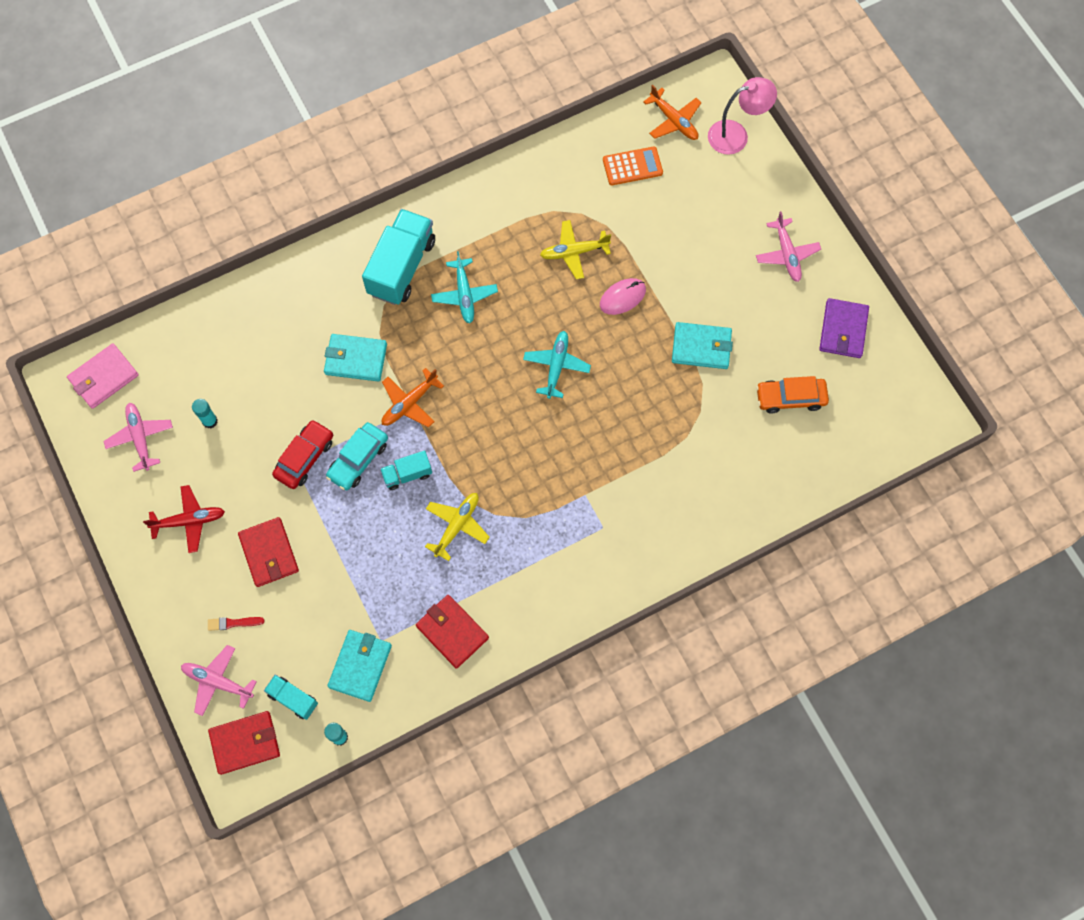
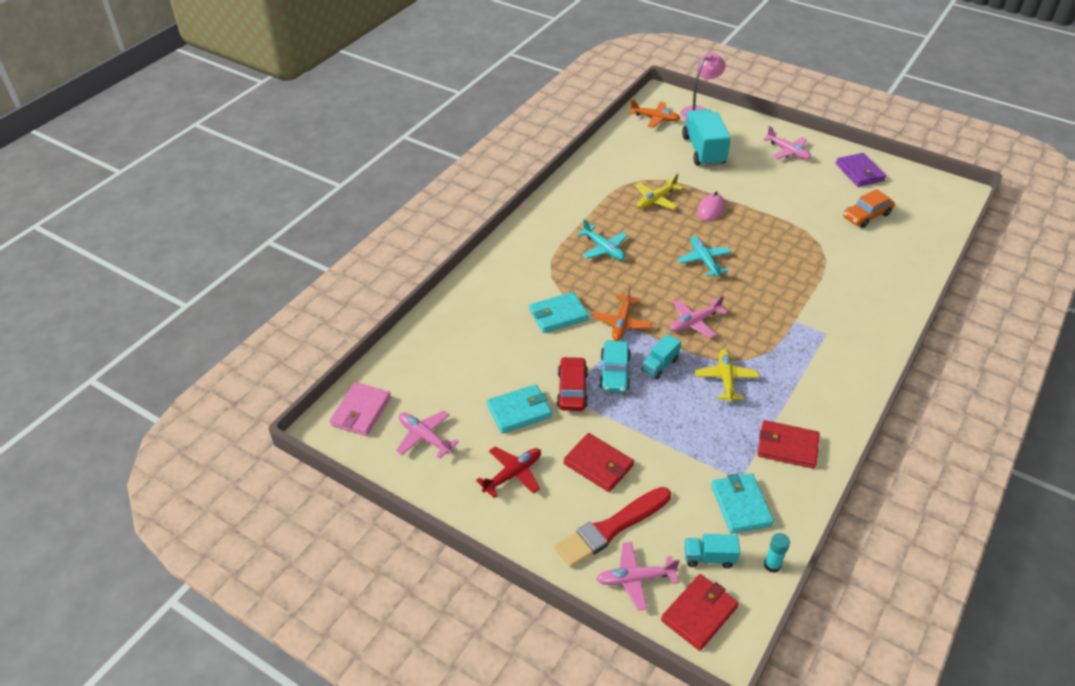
camera: 30 degrees left, 25 degrees down
turquoise glue stick [192,399,218,428] -> none
red brush [208,617,265,631] -> red brush [554,487,671,568], size x2.41
turquoise truck [362,209,435,305] -> turquoise truck moved to [682,109,731,167]
orange calculator [603,146,663,185] -> none
turquoise wallet [672,322,733,369] -> turquoise wallet moved to [487,384,552,433]
none -> pink plane [670,295,728,338]

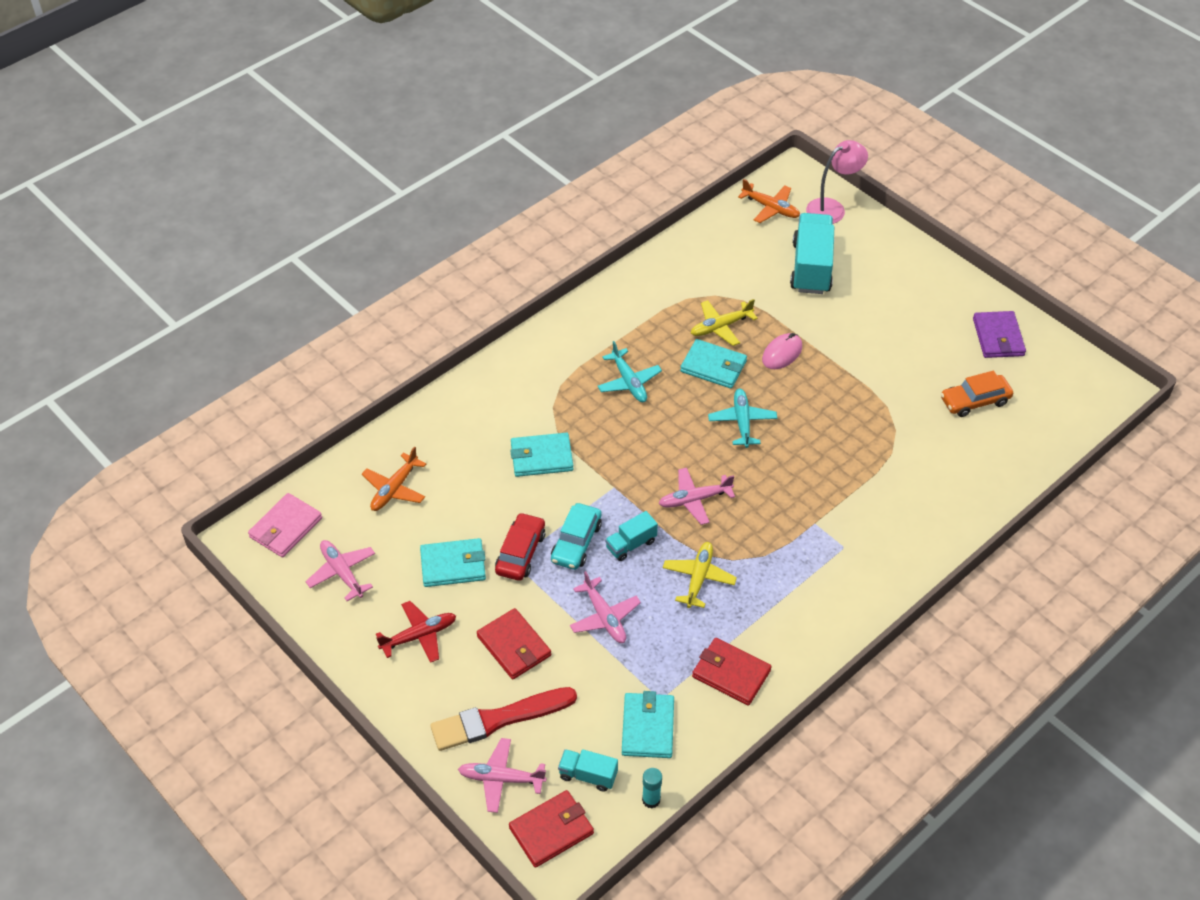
camera: 15 degrees right, 5 degrees up
orange plane [592,286,652,341] -> orange plane moved to [362,447,427,511]
pink plane [763,126,811,160] -> pink plane moved to [570,571,641,643]
none -> turquoise wallet [680,339,747,389]

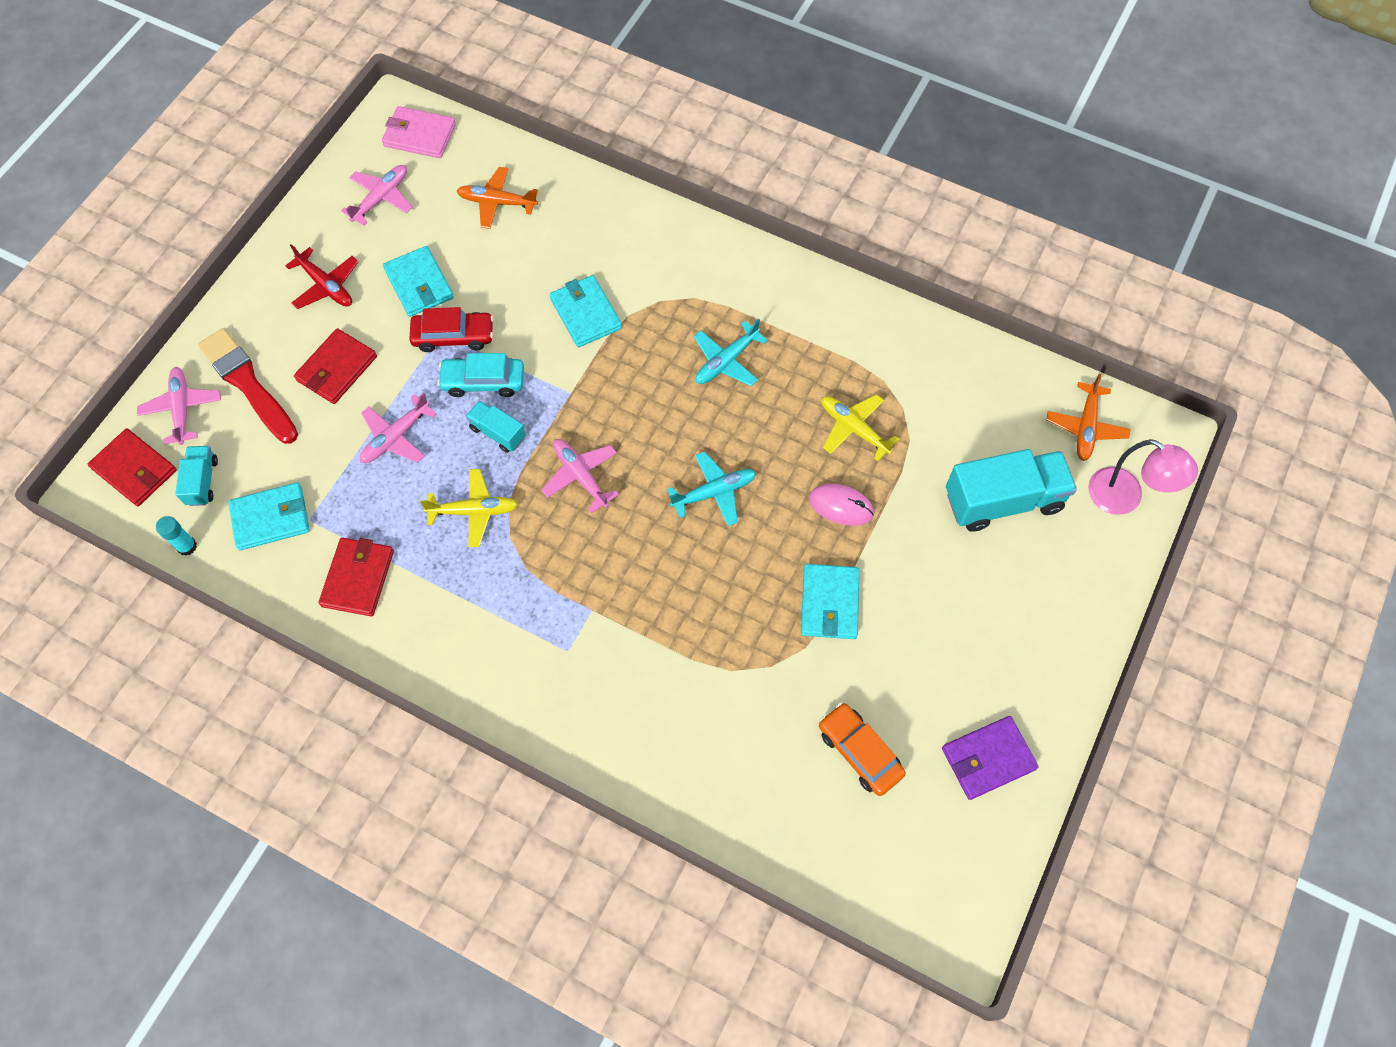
camera: 70 degrees right, 15 degrees up
turquoise wallet [680,339,747,389] -> turquoise wallet moved to [801,564,859,639]

